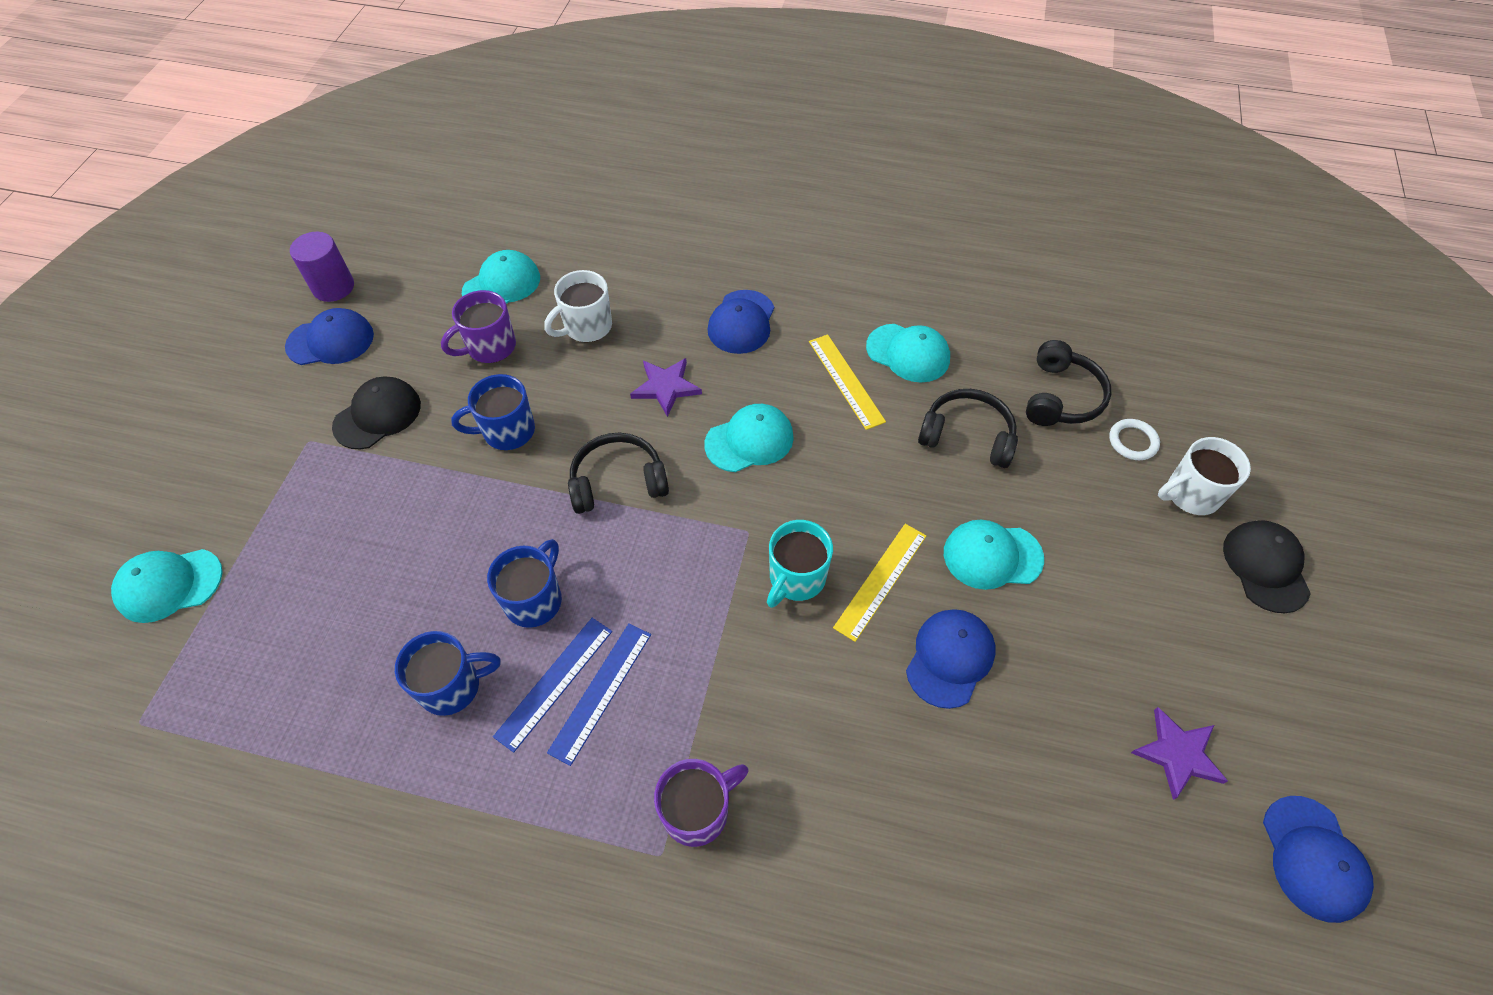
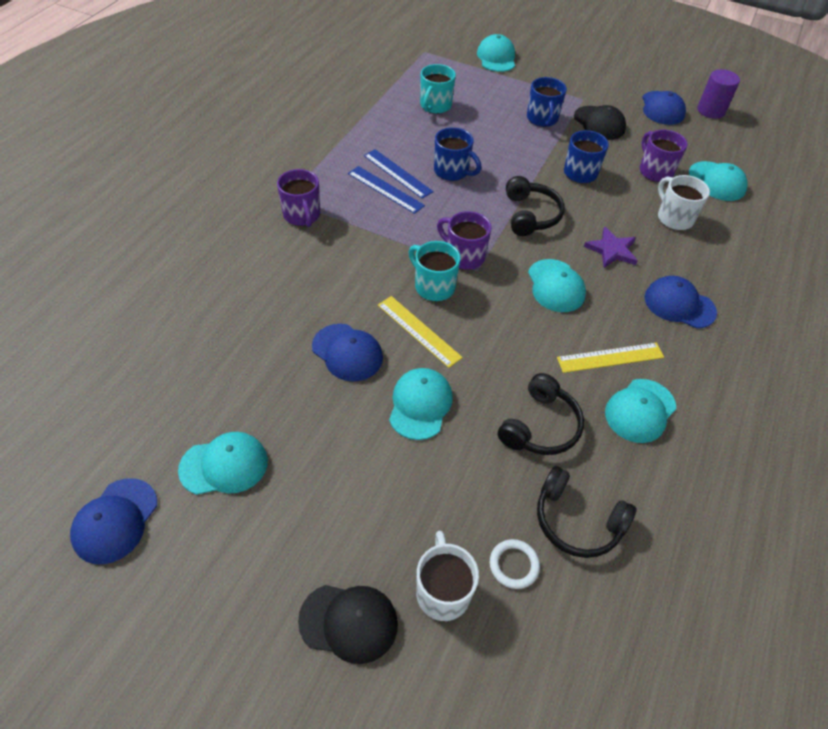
camera: 100 degrees right, 5 degrees down
blue mug [395,631,501,716] -> blue mug moved to [527,77,567,127]
purple star [1131,707,1228,800] -> turquoise cap [178,432,268,495]
blue cap [1263,796,1374,923] -> blue cap turned 75 degrees counterclockwise [70,478,157,564]
none -> turquoise mug [420,64,456,114]
none -> purple mug [437,211,491,270]

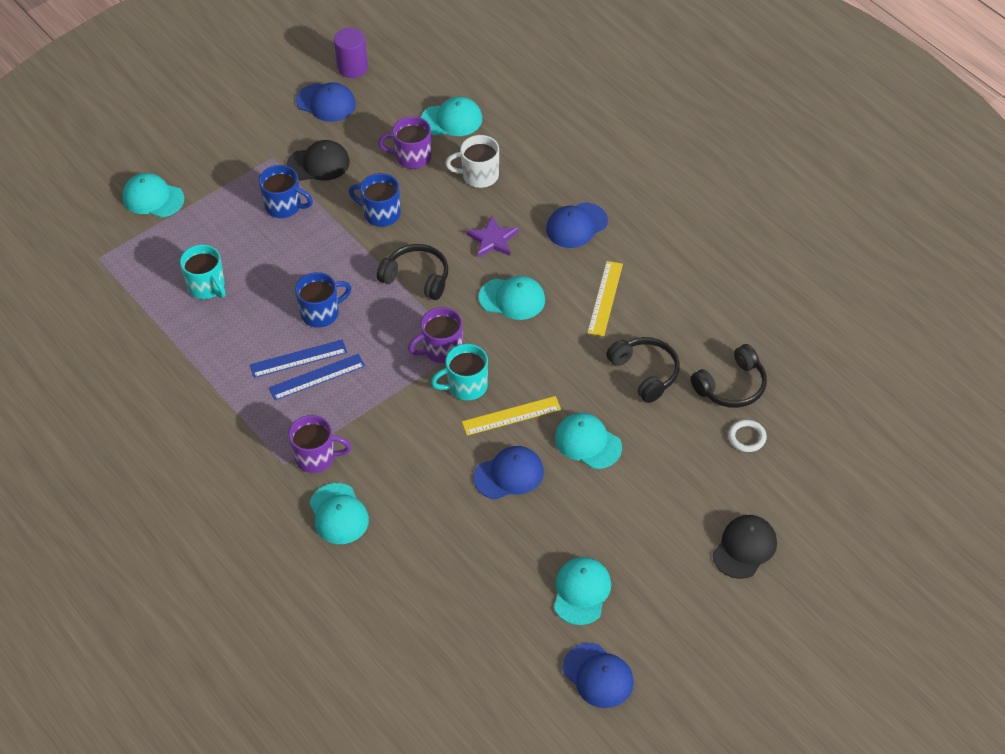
camera: 60 degrees left, 0 degrees up
white mug [416,531,479,621] -> none
turquoise cap [605,379,677,443] -> turquoise cap moved to [310,483,369,544]

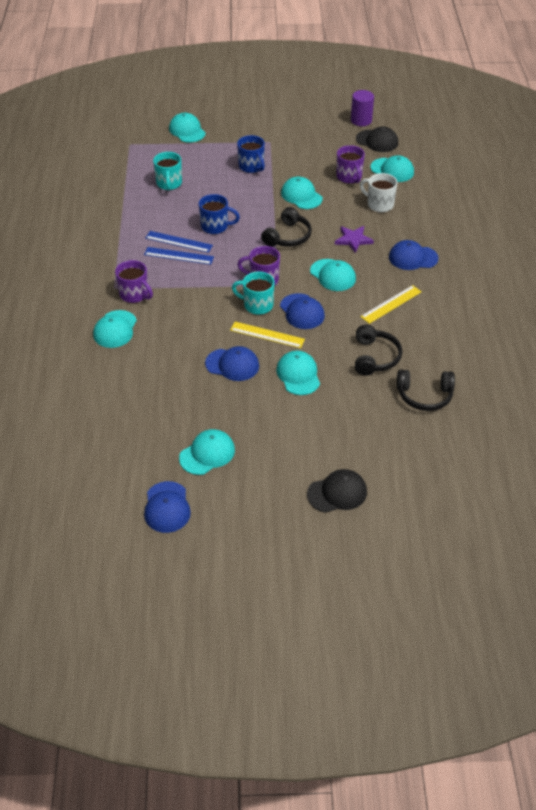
camera: 35 degrees right, 5 degrees down
black cap [286,140,350,181] -> black cap moved to [356,127,398,152]
blue cap [296,82,356,122] -> blue cap moved to [280,293,325,329]
blue mug [349,173,401,227] -> turquoise cap [281,177,323,209]
black headphones [377,244,448,300] -> black headphones turned 60 degrees clockwise [261,207,312,247]
purple mug [378,116,432,169] -> purple mug turned 150 degrees counterclockwise [336,145,365,184]
white ring [728,420,767,452] -> none

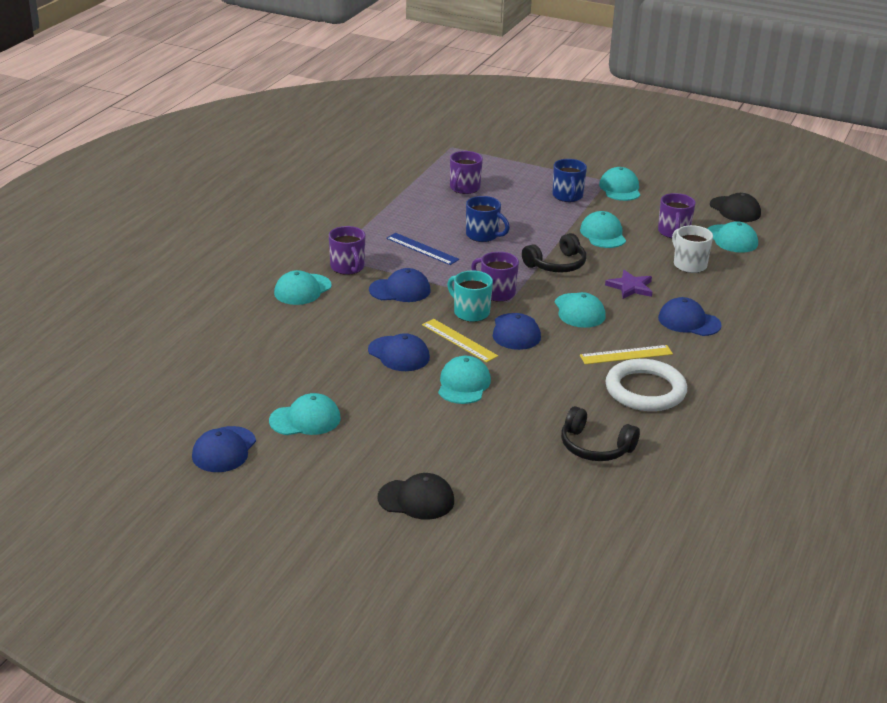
camera: 25 degrees right, 15 degrees down
blue ruler [145,231,213,253] -> none
turquoise mug [153,152,182,190] -> purple mug [450,151,483,194]
turquoise cap [169,113,206,143] -> turquoise cap moved to [599,167,640,201]
purple cylinder [351,90,374,126] -> none
black headphones [355,325,402,376] -> none
none -> blue cap [369,268,431,302]
none -> white ring [605,359,687,411]

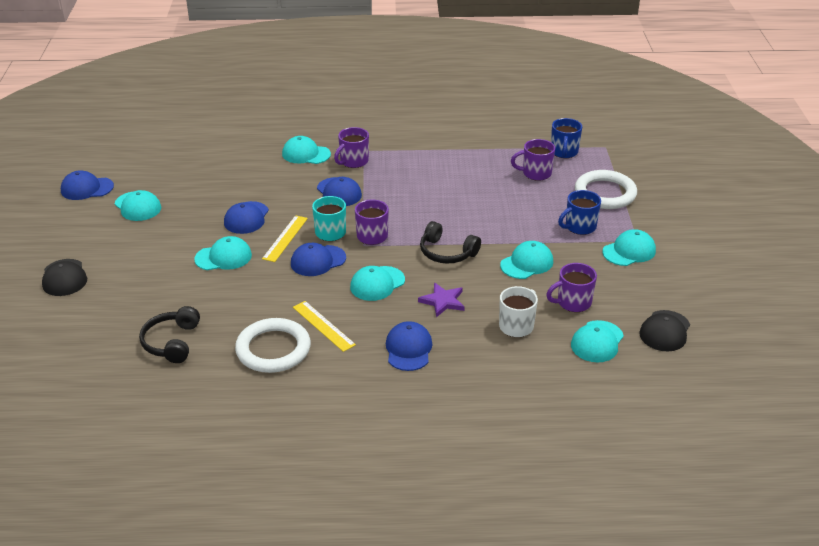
camera: 65 degrees right, 5 degrees up
blue ruler [386,233,459,265] -> none
blue mug [466,196,510,242] -> blue mug moved to [551,118,582,158]
none -> white ring [575,170,637,209]

